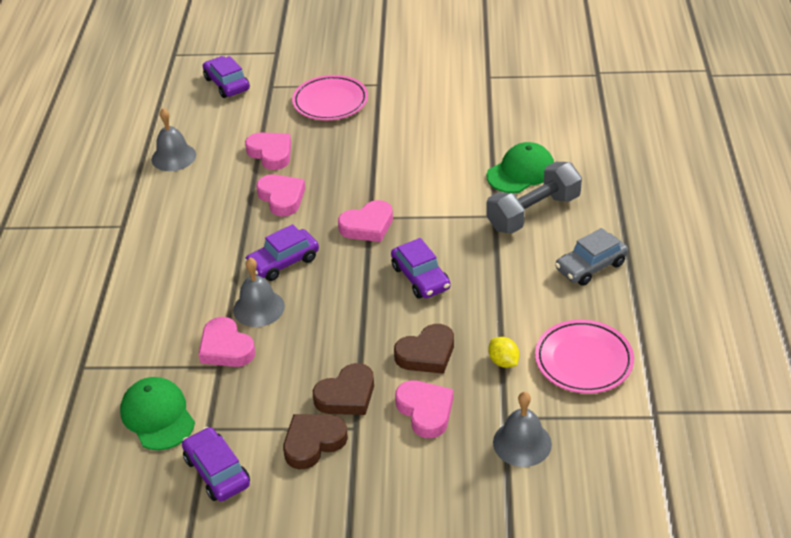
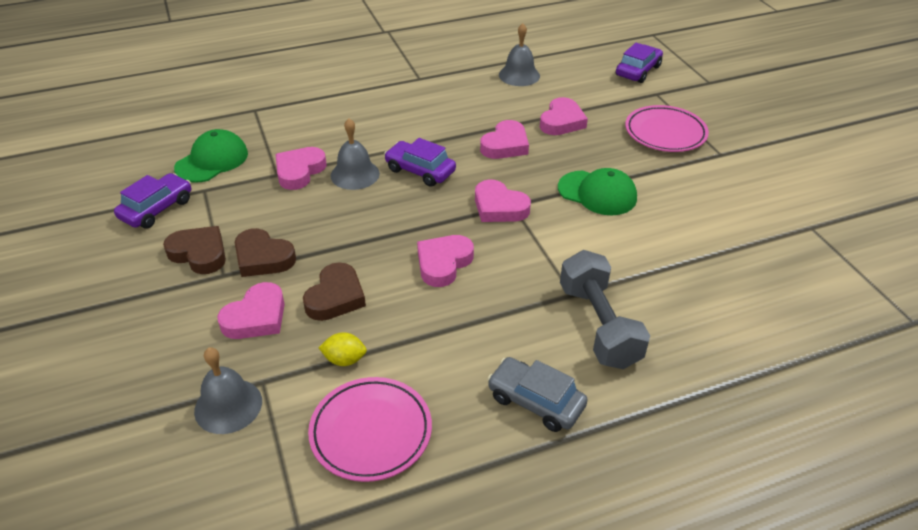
camera: 65 degrees right, 0 degrees up
purple car [391,238,450,299] -> pink heart [417,235,474,287]
brown heart [394,324,454,374] -> brown heart turned 105 degrees counterclockwise [303,262,366,321]
green cap [486,142,554,193] -> green cap moved to [558,168,637,215]
grey dumbbell [486,162,582,233] -> grey dumbbell turned 45 degrees clockwise [560,250,650,369]
yellow lemon [489,337,519,368] -> yellow lemon turned 60 degrees clockwise [319,332,367,366]

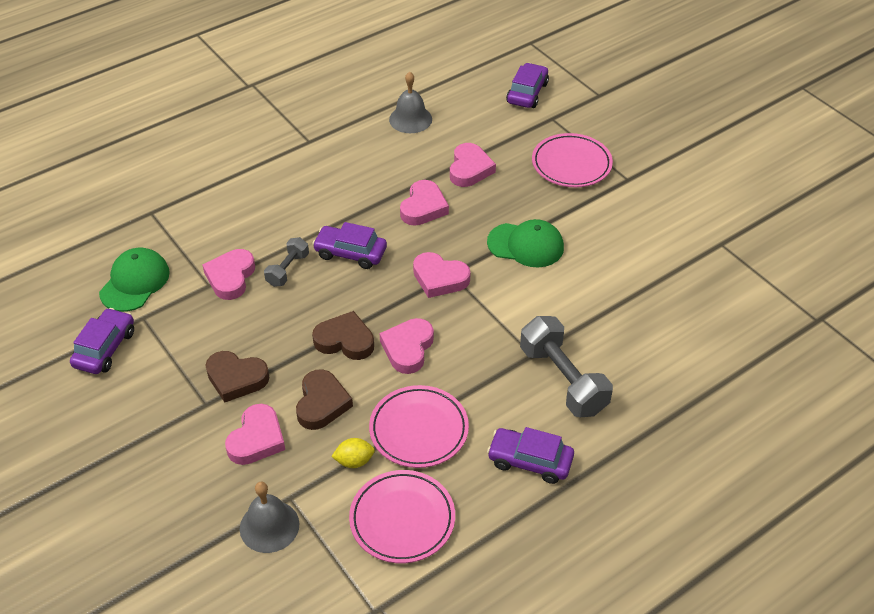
camera: 15 degrees left, 5 degrees up
brown heart [163,226,226,274] -> brown heart moved to [312,311,374,360]
grey bell [331,119,380,190] -> grey dumbbell [264,237,309,287]
grey car [487,357,588,432] -> purple car [487,427,574,484]
none -> pink plate [369,385,469,468]

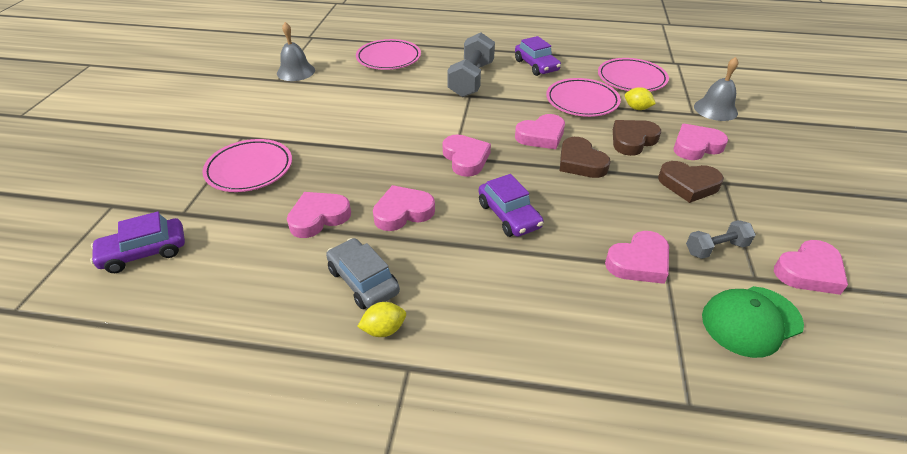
camera: 135 degrees left, 5 degrees down
purple car [70,308,134,374] -> pink heart [774,240,848,295]
brown heart [205,351,269,403] -> brown heart turned 135 degrees clockwise [658,161,724,203]
grey dumbbell [264,237,309,287] -> grey dumbbell moved to [686,220,756,259]
grey bell [389,72,432,133] -> grey bell moved to [277,22,315,81]
green cap [487,219,564,267] -> none
none -> grey car [326,238,400,309]
none -> pink plate [356,39,421,70]
none -> yellow lemon [357,302,406,337]

